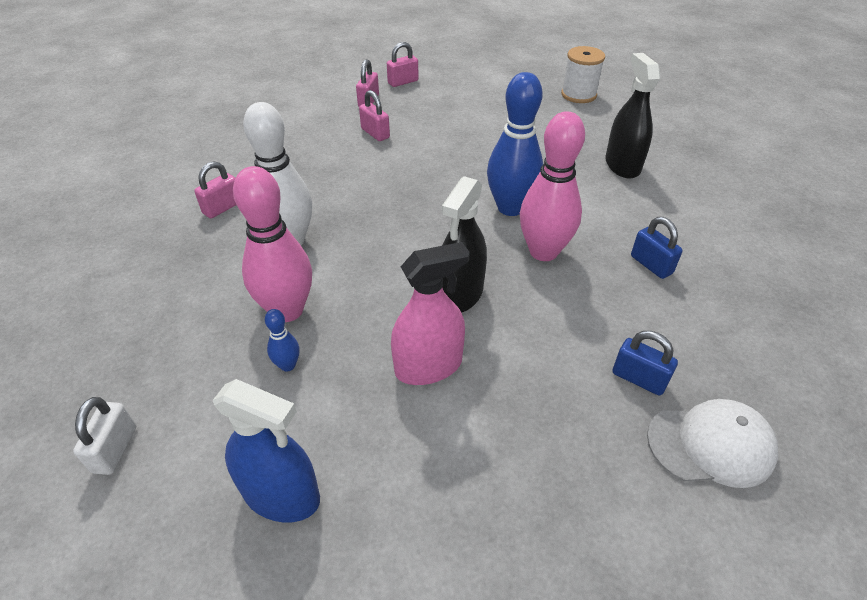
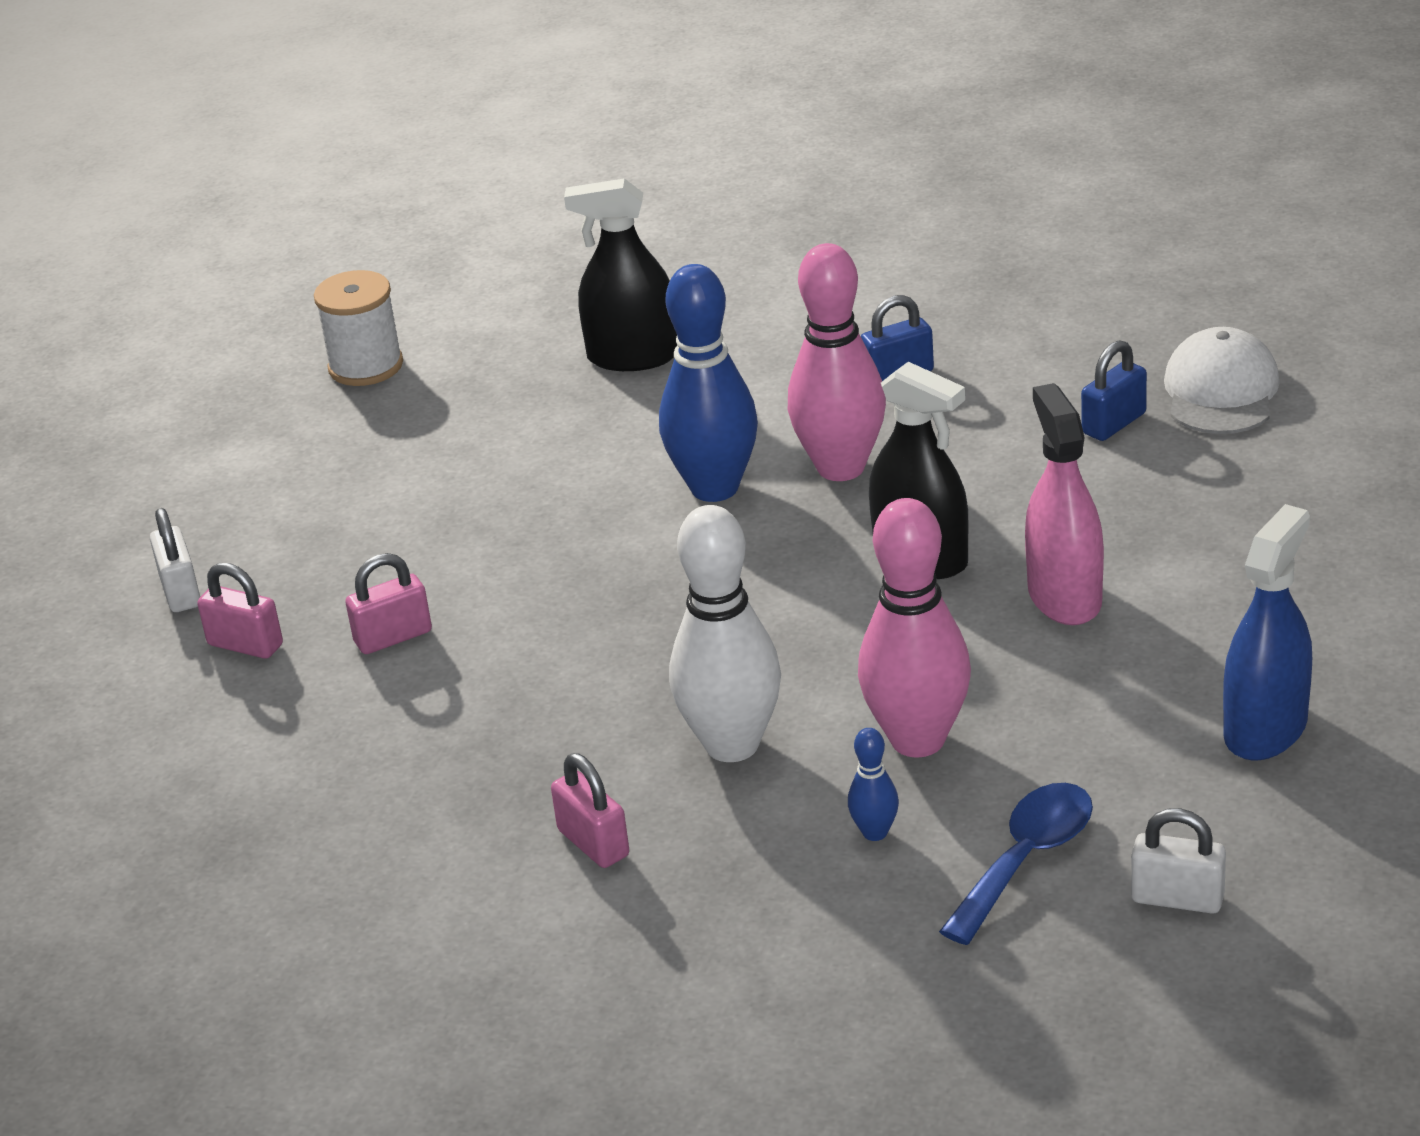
camera: 75 degrees left, 10 degrees down
blue bowling pin [265,309,300,372] -> blue bowling pin moved to [848,728,899,841]
pink padlock [387,42,419,87] -> white padlock [150,508,200,612]
none -> blue spoon [939,783,1093,945]

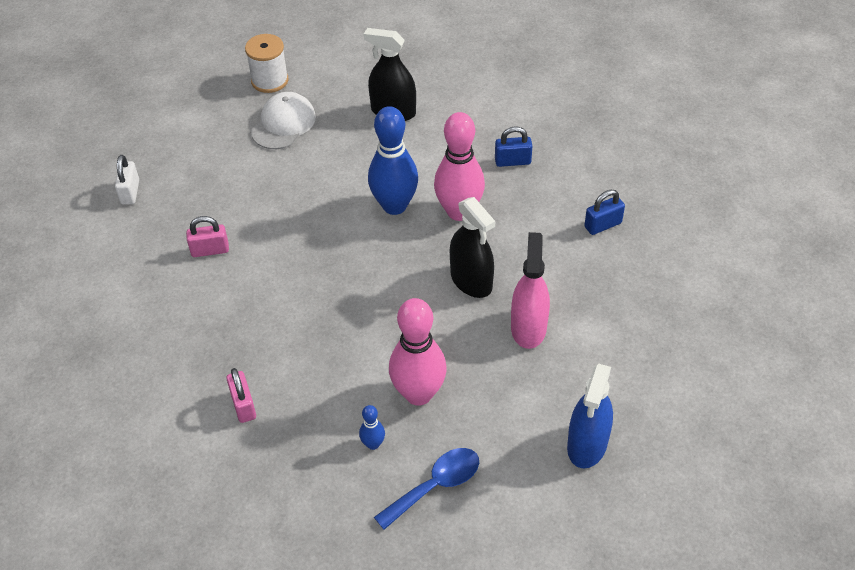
camera: 15 degrees right, 15 degrees up
pink padlock [197,563,283,659] -> none
white bowling pin [669,505,781,762] -> none
white padlock [1131,808,1226,914] -> none
white cap [1164,327,1280,434] -> white cap moved to [251,92,316,149]
blue spray bottle [1223,504,1312,760] -> blue spray bottle turned 150 degrees clockwise [567,364,613,468]

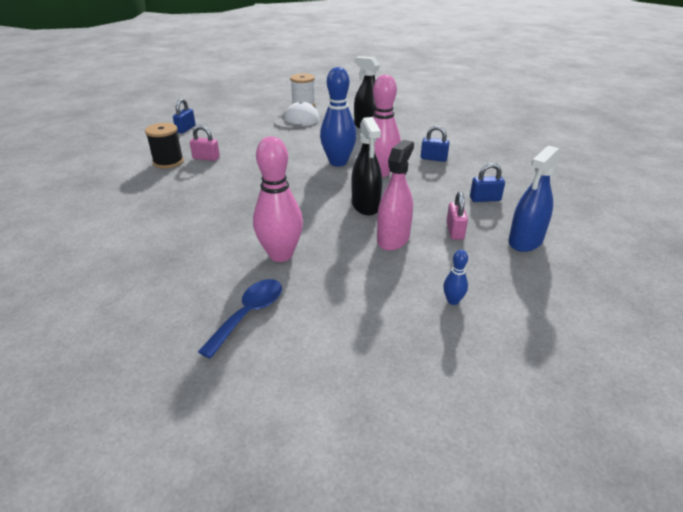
camera: 20 degrees right, 15 degrees down
white padlock [115,155,139,205] -> blue padlock [173,99,196,133]
pink padlock [226,368,256,423] -> pink padlock moved to [446,191,468,240]
blue bowling pin [359,405,385,450] -> blue bowling pin moved to [443,250,468,305]
blue spoon [374,448,479,530] -> blue spoon turned 45 degrees counterclockwise [198,279,282,359]
blue spray bottle [567,364,613,468] -> blue spray bottle moved to [508,146,560,252]
none -> black spool [145,123,184,168]

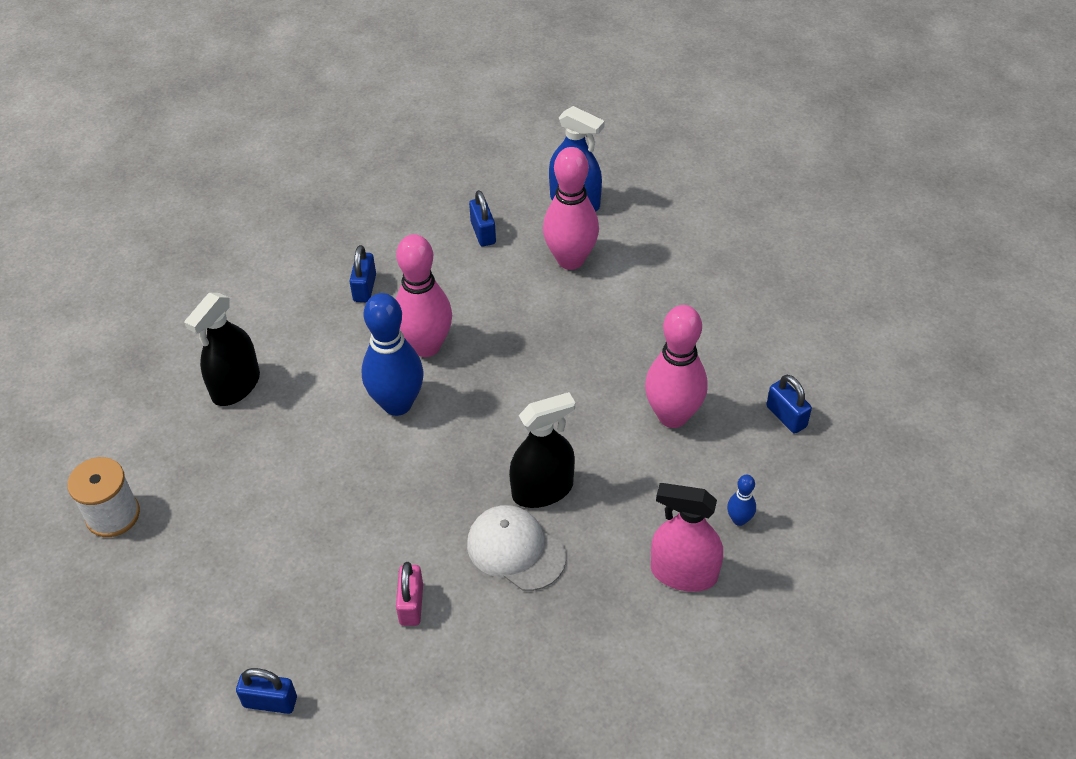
camera: 100 degrees left, 15 degrees up
black spool [145,123,184,168] -> none
blue spoon [198,279,282,359] -> blue padlock [766,375,812,434]
white cap [274,101,320,129] -> white cap moved to [467,505,566,591]
black spray bottle [351,117,382,216] -> black spray bottle moved to [509,392,575,508]
pink spray bottle [377,140,414,251] -> pink spray bottle moved to [651,483,723,592]
blue bowling pin [443,250,468,305] -> blue bowling pin moved to [727,475,756,526]
pink padlock [446,191,468,240] -> pink bowling pin [543,147,599,270]

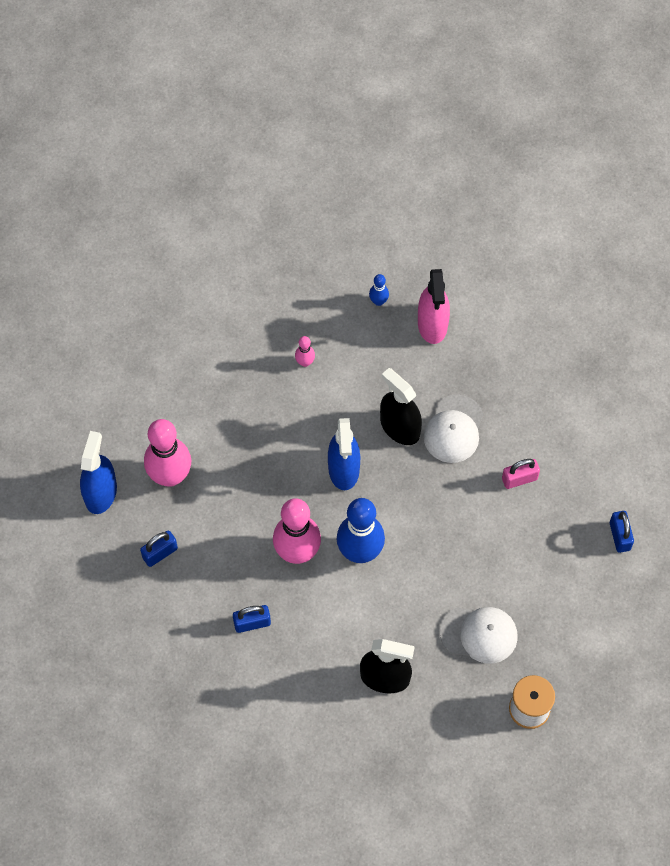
camera: 110 degrees left, 15 degrees up
pink bowling pin [645,305,708,428] -> pink bowling pin [295,336,315,367], size x0.44
blue padlock [766,375,812,434] -> none
none -> blue spray bottle [328,418,360,490]
none -> white cap [440,607,518,664]

